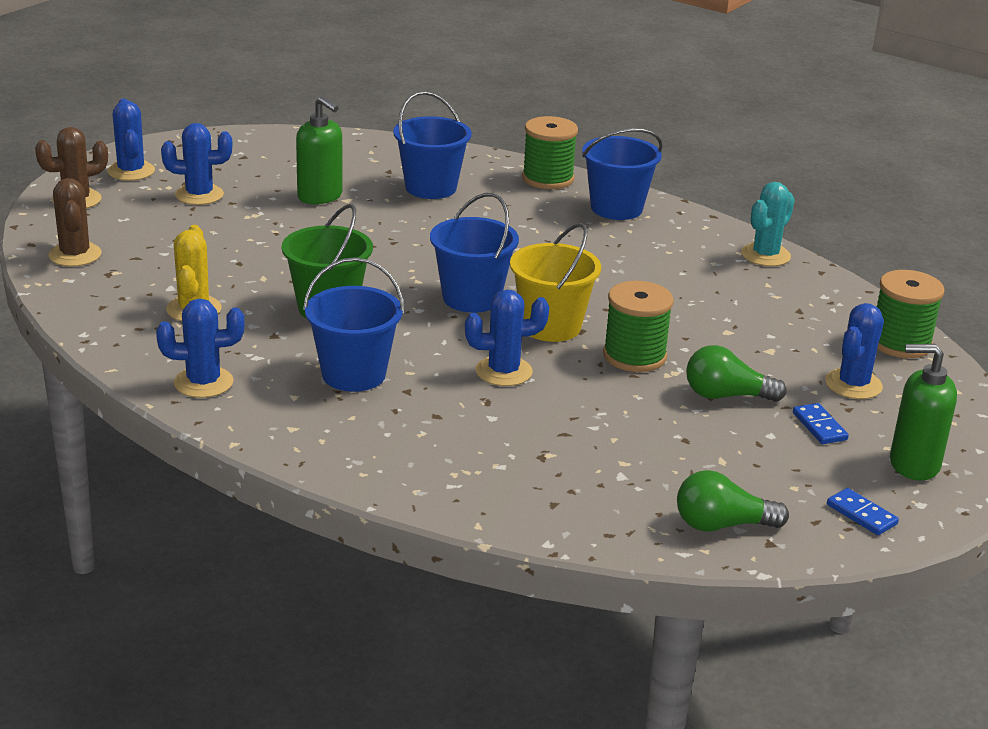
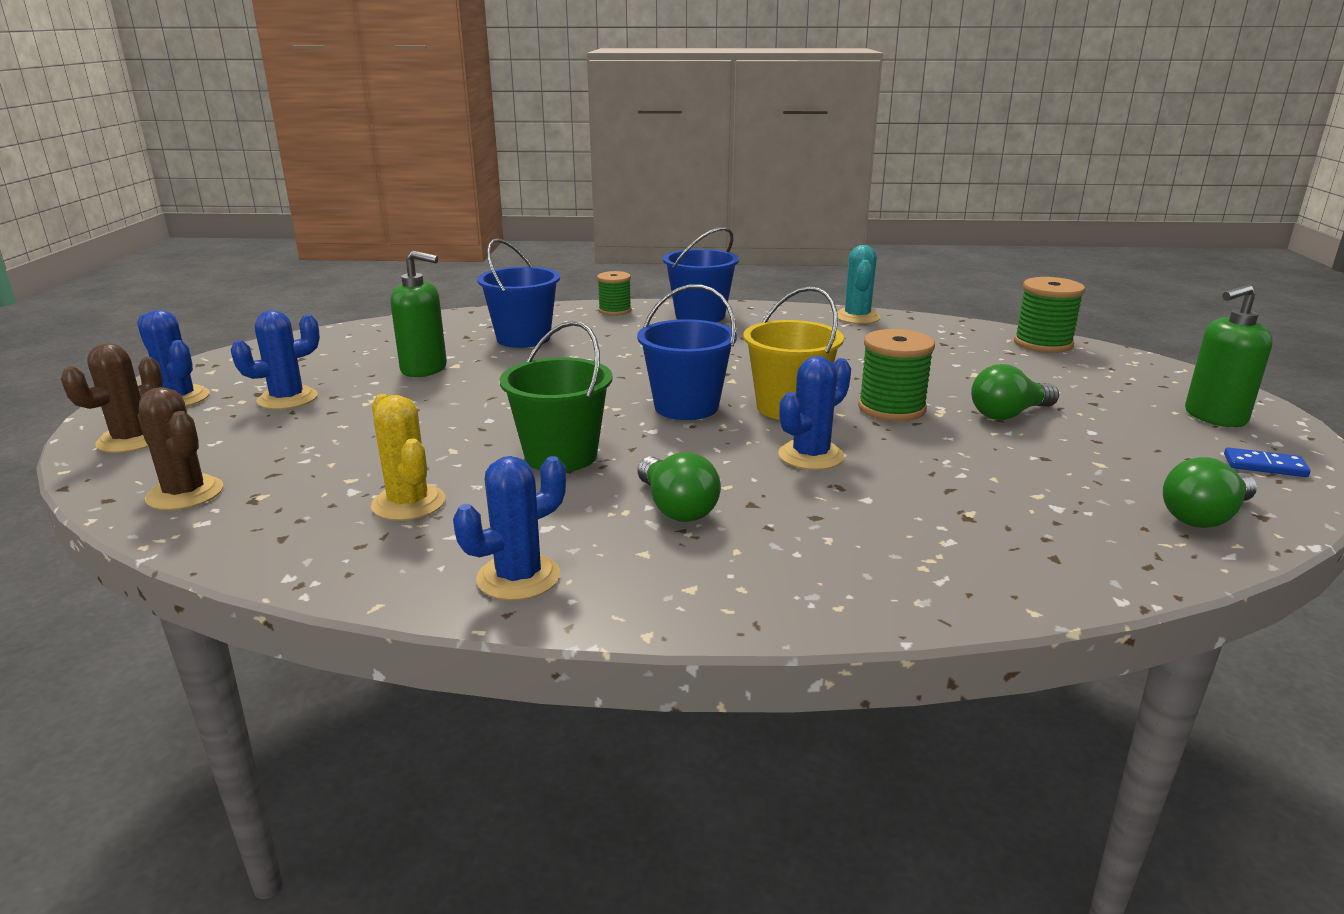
camera: 30 degrees left, 5 degrees down
blue bucket [303,257,405,392] -> green light bulb [637,452,721,522]
green spool [522,116,578,189] -> green spool [597,271,632,316], size x0.66
blue domino [793,403,849,444] -> none
blue cactus [825,303,884,399] -> none

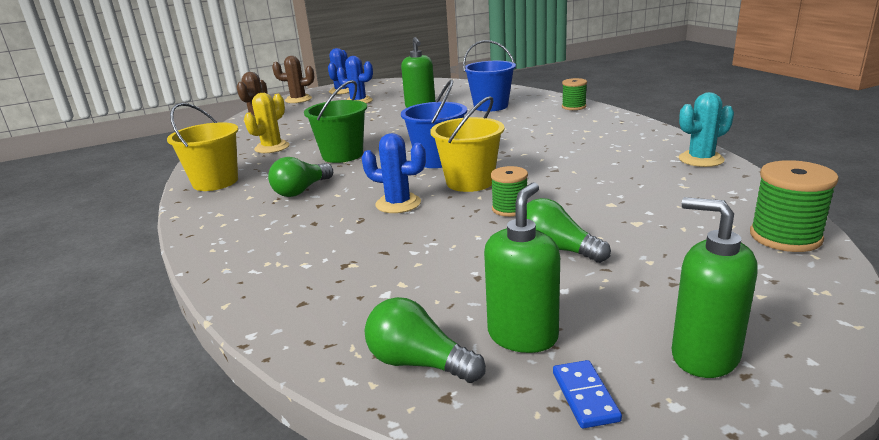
camera: 65 degrees right, 0 degrees up
blue cactus [453,456,566,601] -> yellow bucket [167,103,239,191]
blue bucket [663,227,739,322] -> none
green spool [858,329,935,421] -> green spool [491,166,528,217], size x0.66
none -> green soap dispenser [484,182,560,353]

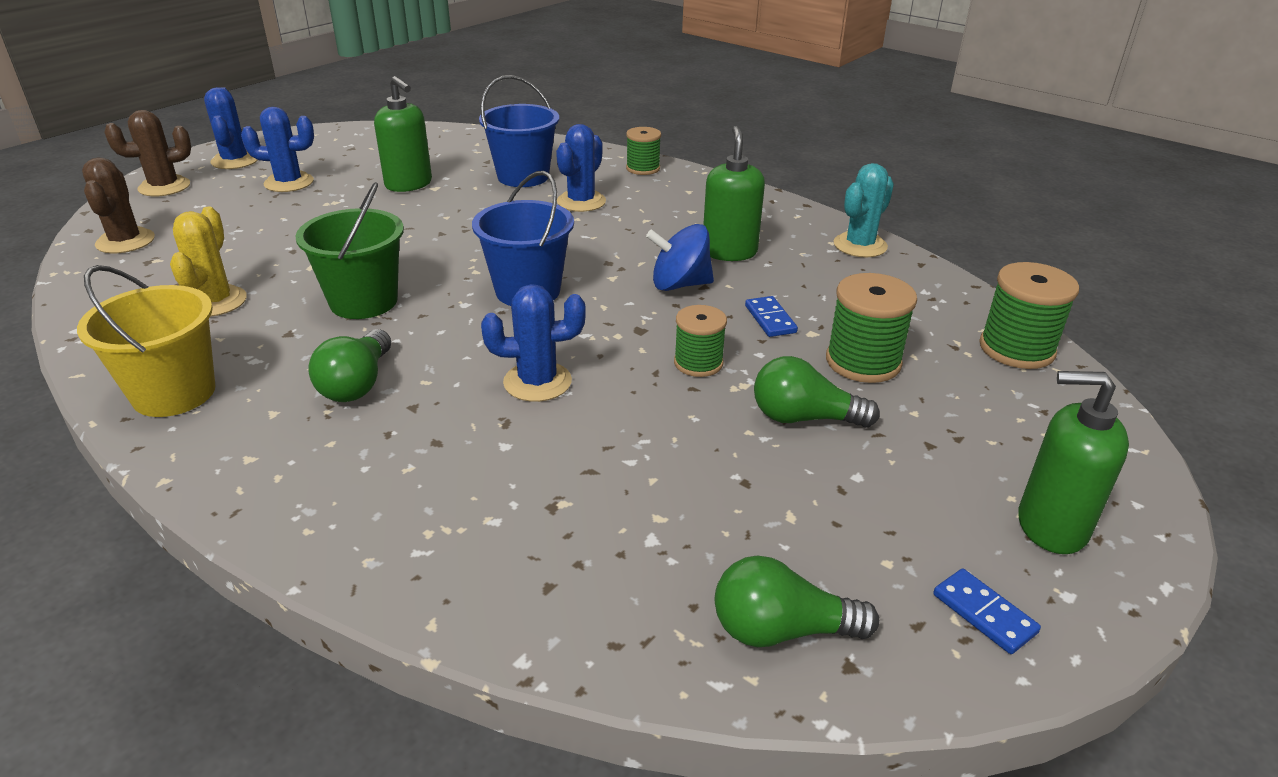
camera: 30 degrees left, 10 degrees up
yellow bucket [430,96,504,192] -> none
green soap dispenser [484,182,560,353] -> green soap dispenser moved to [703,126,765,261]
none -> blue cactus [556,124,606,212]
none -> blue spinning top [646,224,714,291]
none -> blue domino [745,296,798,337]
none -> green spool [826,273,917,383]

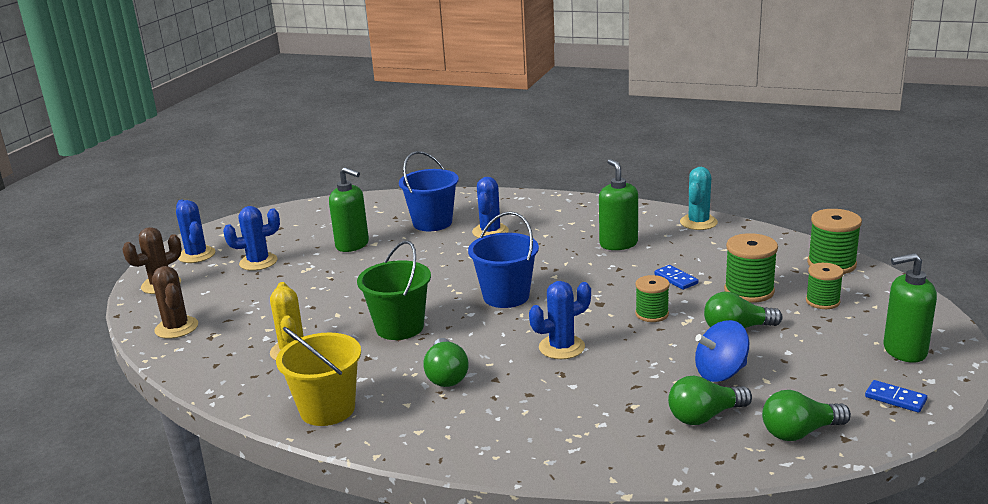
camera: 15 degrees left, 10 degrees down
green spool [626,127,661,175] -> green spool moved to [806,263,844,309]
blue spinning top [646,224,714,291] -> blue spinning top moved to [695,320,749,382]
none -> green light bulb [668,376,752,425]

